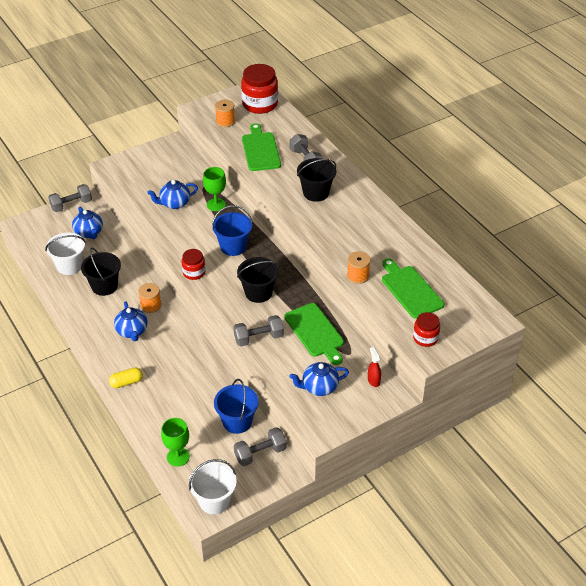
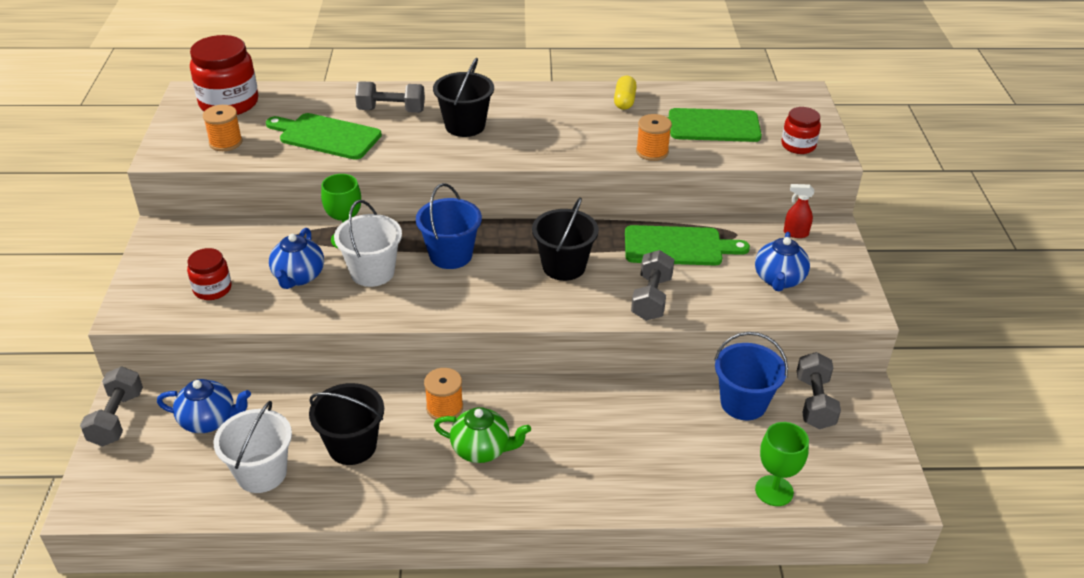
camera: 60 degrees left, 5 degrees down
yellow capsule [109,367,143,388] -> yellow capsule moved to [614,76,637,110]
blue teapot [114,301,148,341] -> green teapot [434,407,531,463]
red jar [182,249,205,280] -> red jar moved to [187,248,232,300]
white bucket [189,459,237,514] -> white bucket moved to [334,200,402,287]

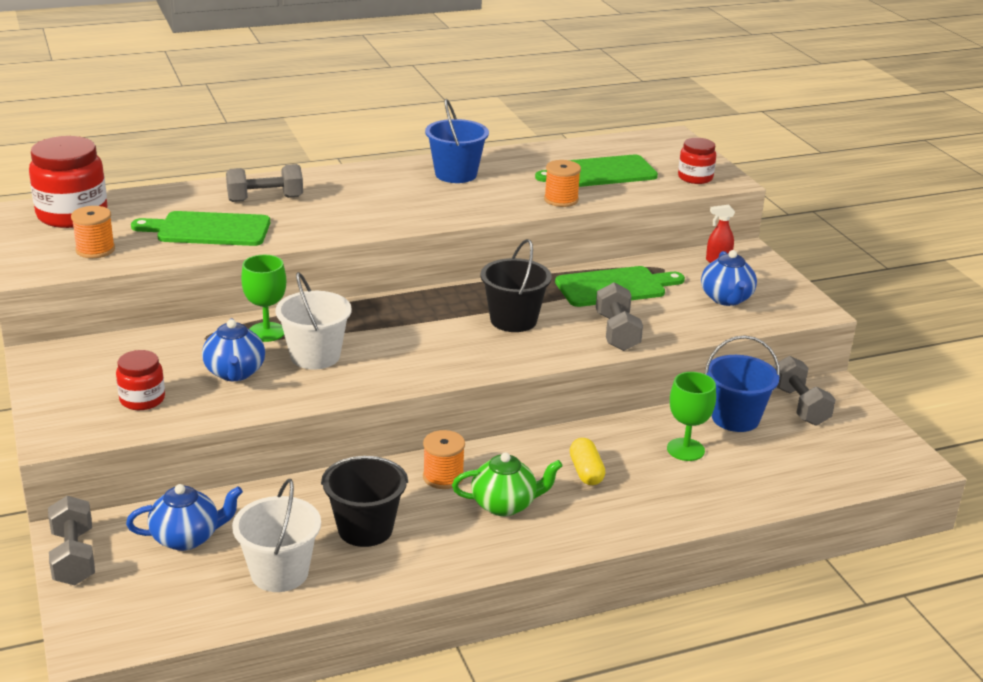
camera: 20 degrees left, 10 degrees down
blue bucket [416,183,482,269] -> blue bucket moved to [425,99,489,183]
black bucket [433,57,494,137] -> none
yellow capsule [614,76,637,110] -> yellow capsule moved to [570,438,605,485]
green goblet [755,422,809,506] -> green goblet moved to [667,372,716,461]

